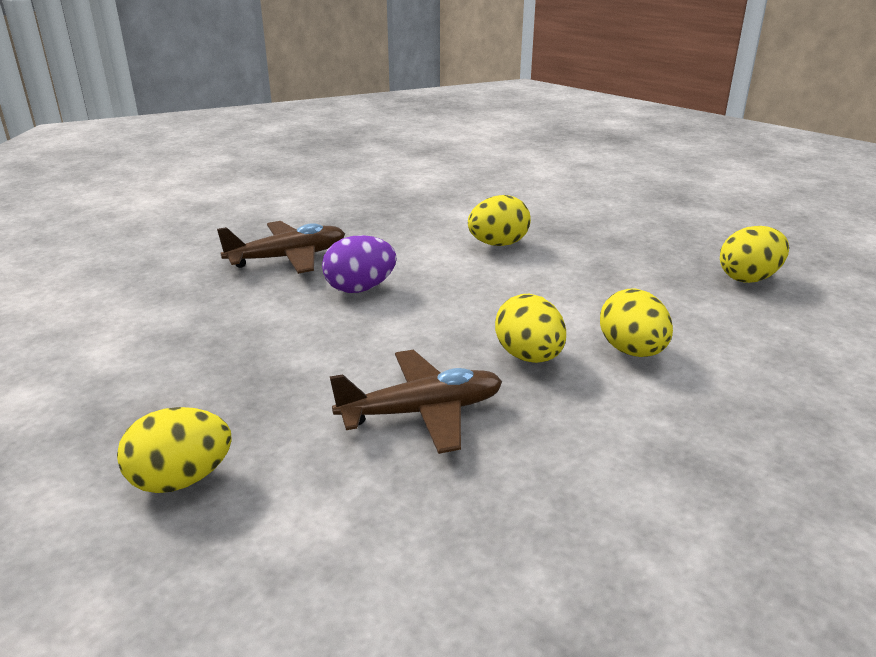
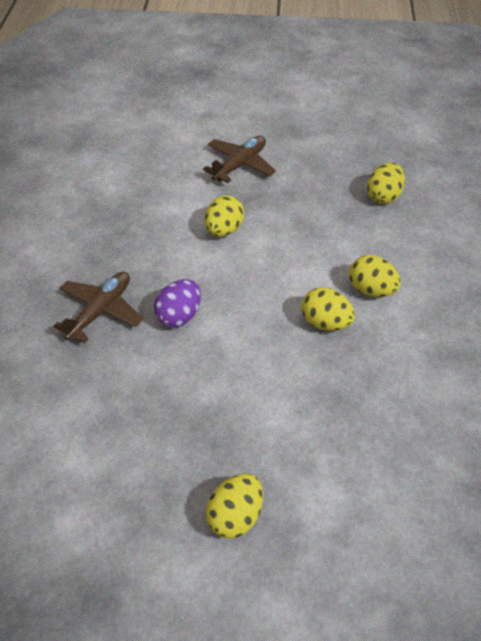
camera: 35 degrees left, 20 degrees up
brown plane [330,350,502,454] -> brown plane moved to [203,136,276,183]

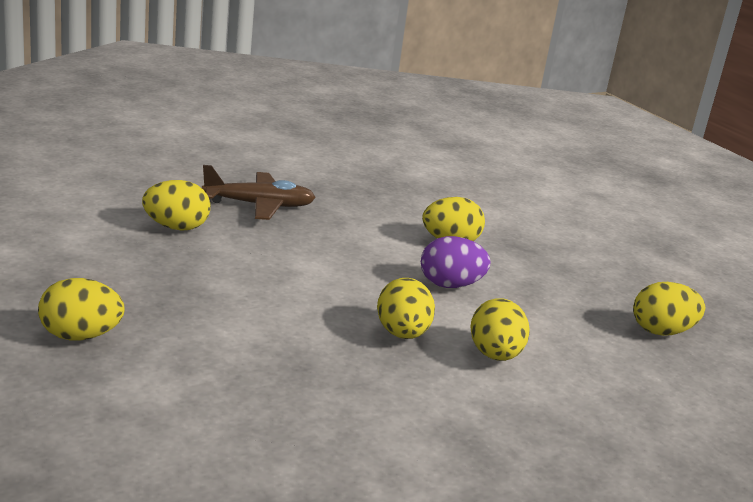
camera: 50 degrees right, 25 degrees down
purple egg [154,279,201,328] -> purple egg moved to [421,236,491,288]
brown plane [203,136,276,183] -> none
none -> yellow egg [142,180,210,231]

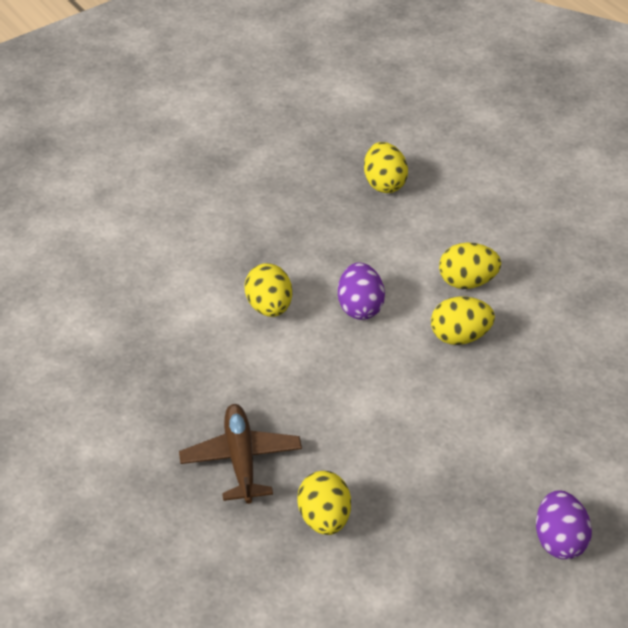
camera: 90 degrees left, 20 degrees up
yellow egg [38,278,124,340] -> purple egg [536,490,592,559]

